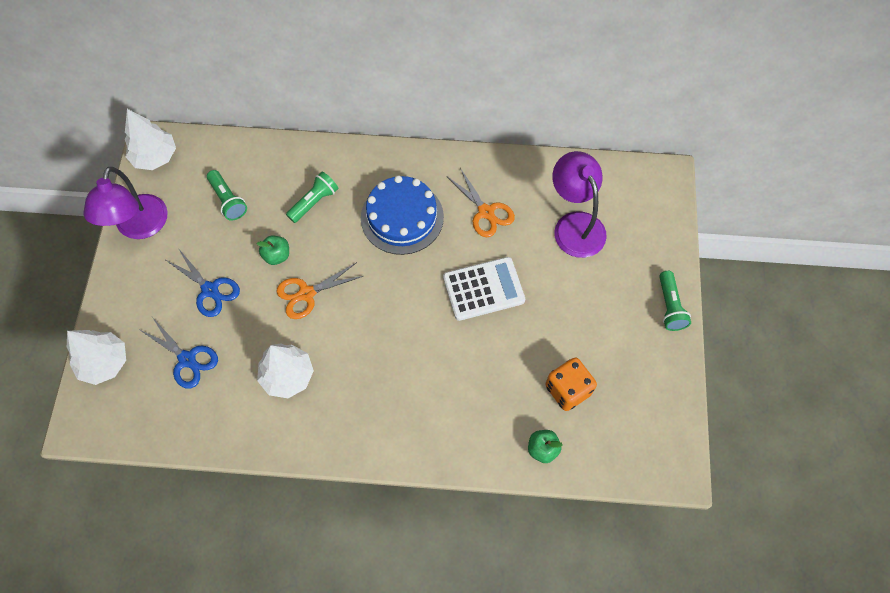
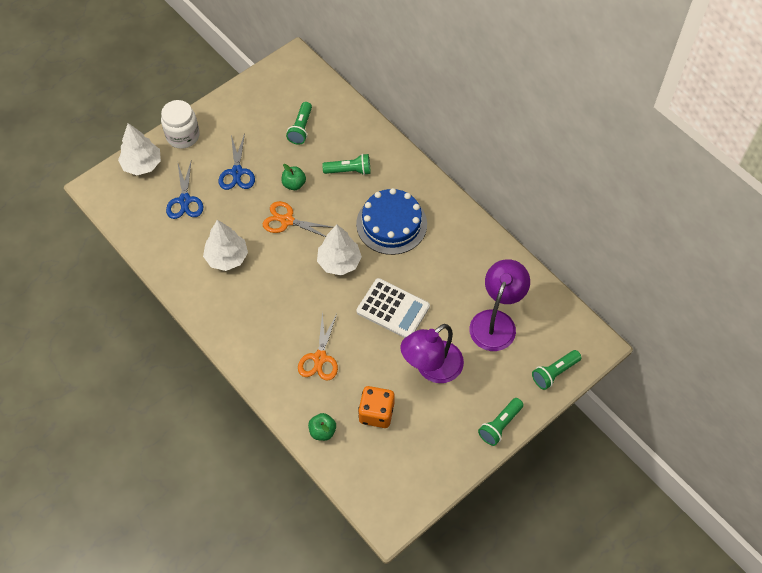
camera: 45 degrees right, 5 degrees down
purple lamp [83,167,168,239] -> purple lamp moved to [401,324,464,383]
white tree [125,109,176,170] -> white tree moved to [317,224,362,275]
orange scissors [446,168,515,237] -> orange scissors moved to [298,312,338,381]
none -> white jar [161,100,200,149]
none -> green flashlight [532,350,582,390]

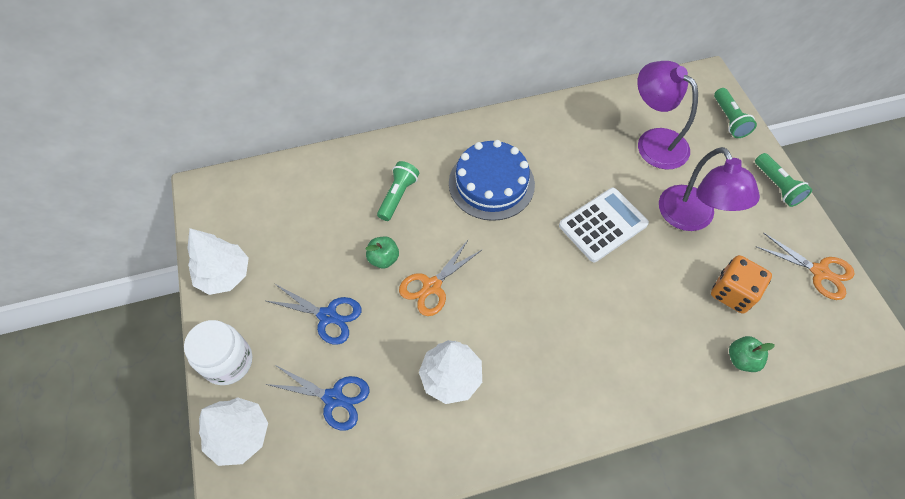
camera: 65 degrees left, 0 degrees up
green flashlight [286,102,312,145] -> none
orange scissors [298,312,338,381] -> orange scissors moved to [756,232,855,300]
white tree [317,224,362,275] -> white tree moved to [187,228,249,295]

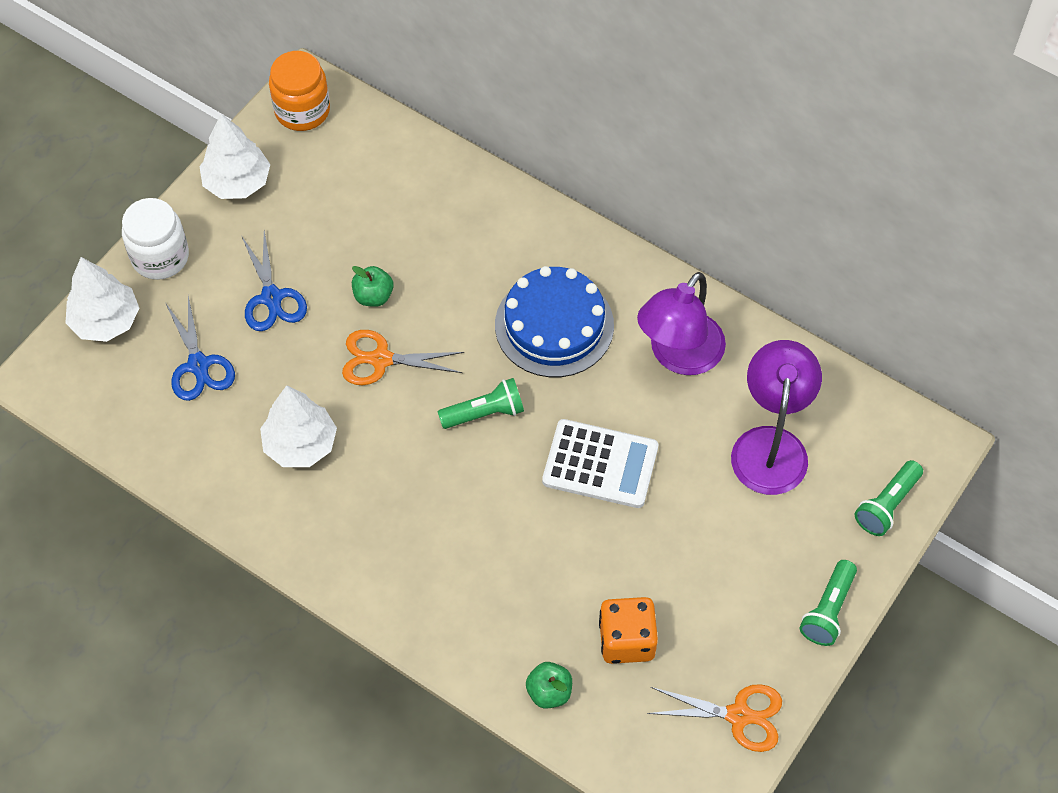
camera: 50 degrees right, 0 degrees up
green flashlight [377,161,419,221] -> green flashlight moved to [438,378,524,429]
purple lamp [659,147,760,231] -> purple lamp moved to [637,272,726,375]
orange scissors [756,232,855,300] -> orange scissors turned 75 degrees counterclockwise [647,684,782,752]
none -> orange jar [269,51,330,131]

